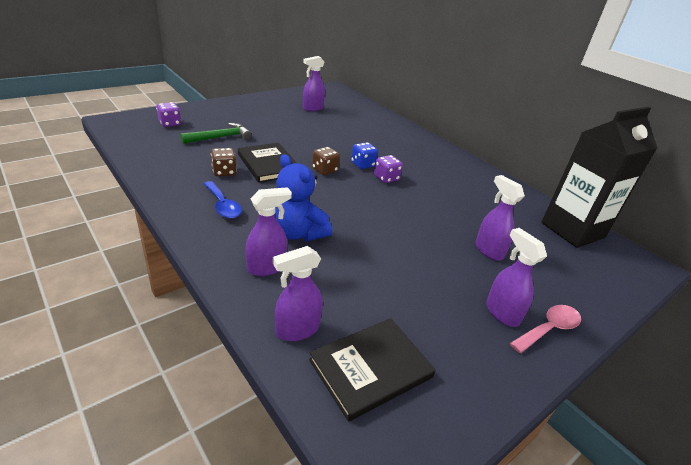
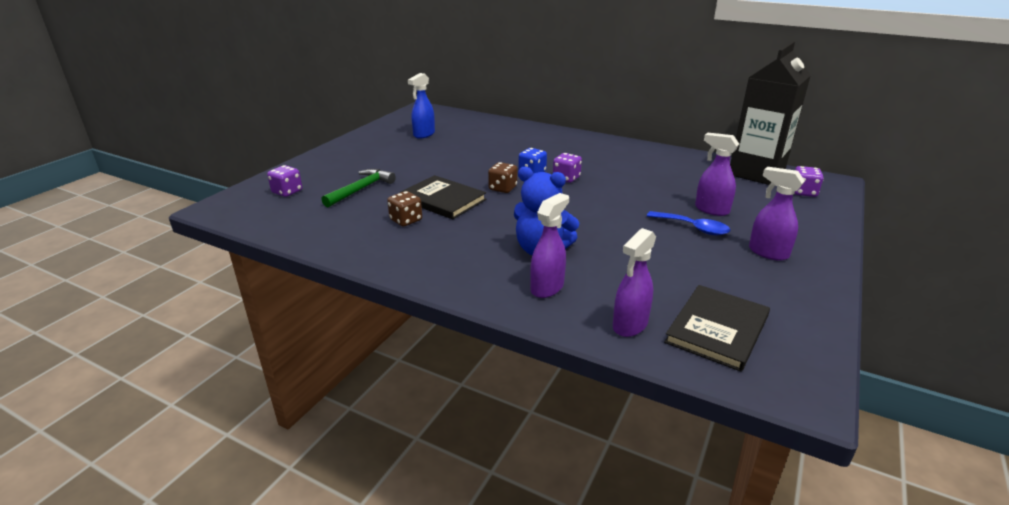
camera: 20 degrees left, 5 degrees down
blue spoon [204,181,242,219] -> blue spoon moved to [647,211,730,235]
purple spray bottle [303,56,325,111] -> blue spray bottle [408,73,435,138]
pink spoon [510,305,581,353] -> none
none -> purple dice [794,166,824,197]

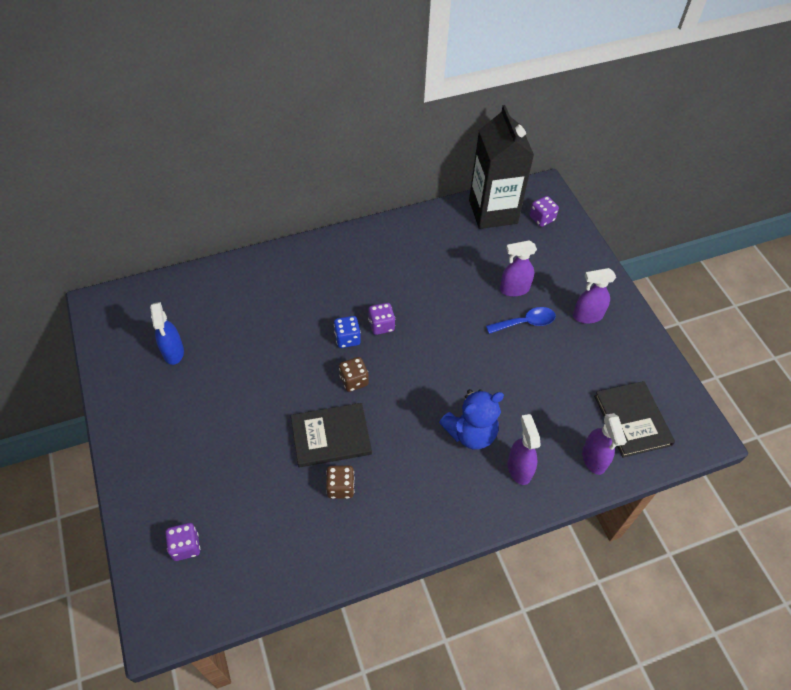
camera: 50 degrees left, 25 degrees up
green hammer [321,169,396,207] -> none

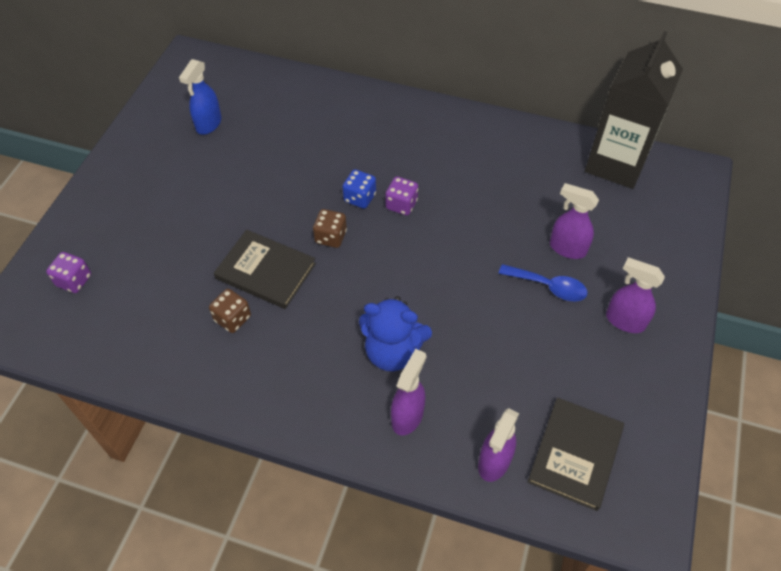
camera: 40 degrees right, 0 degrees up
purple dice [529,196,559,227] -> none

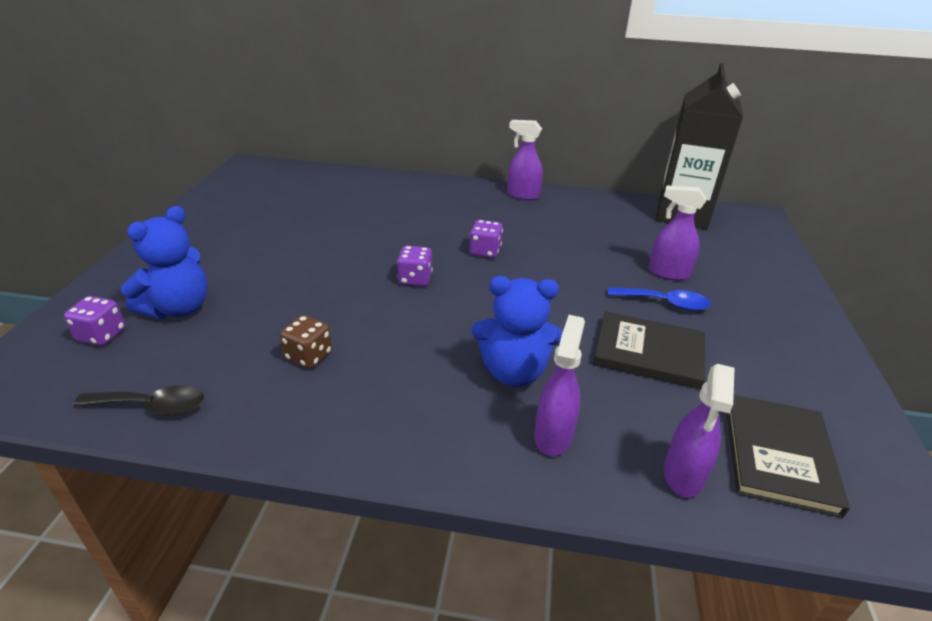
camera: 10 degrees left, 20 degrees down
blue spray bottle [179,59,222,135] -> none
black book [214,230,316,309] -> black book moved to [593,311,706,389]
brown dice [313,209,347,248] -> purple dice [397,246,433,286]
blue dice [343,170,376,209] -> none
purple spray bottle [606,257,665,333] -> purple spray bottle moved to [507,120,543,200]
none -> black spoon [73,386,204,416]
none -> blue teddy bear [121,206,208,319]

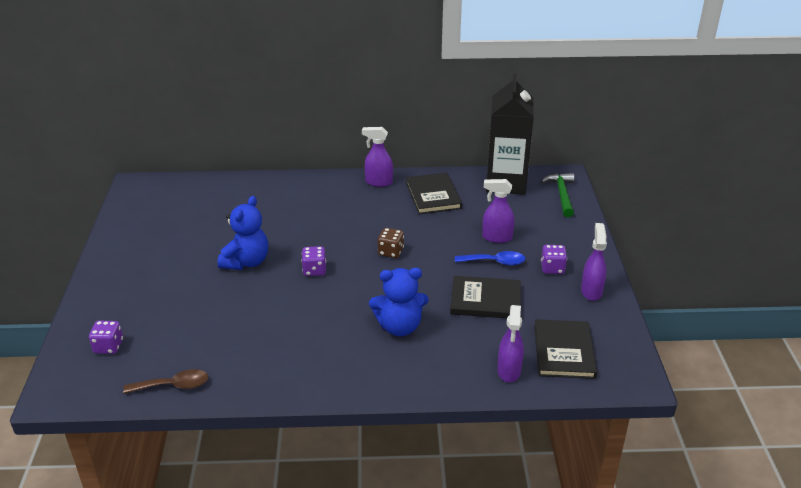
camera: 10 degrees left, 0 degrees up
black spoon [73,386,204,416] -> brown spoon [123,369,208,394]
blue teddy bear [121,206,208,319] -> blue teddy bear moved to [218,196,268,270]
brown dice [280,315,332,369] -> brown dice moved to [378,228,404,258]
purple dice [469,220,503,258] -> purple dice moved to [541,245,567,274]
purple spray bottle [534,315,585,456] -> purple spray bottle moved to [581,223,607,301]
none -> black book [406,172,462,214]
none -> green hammer [541,173,574,217]

